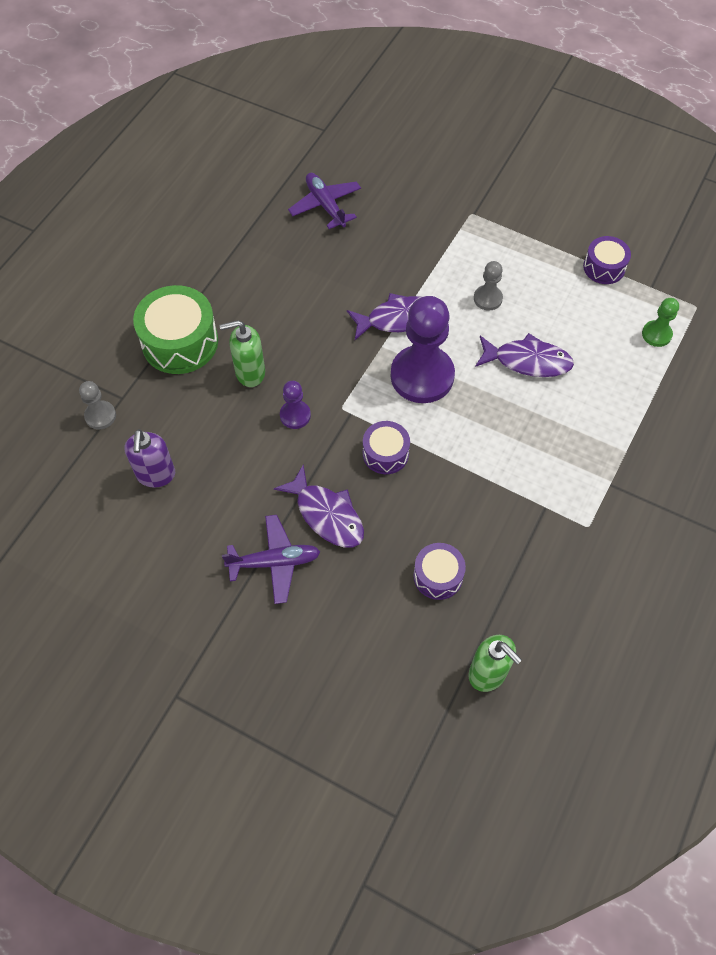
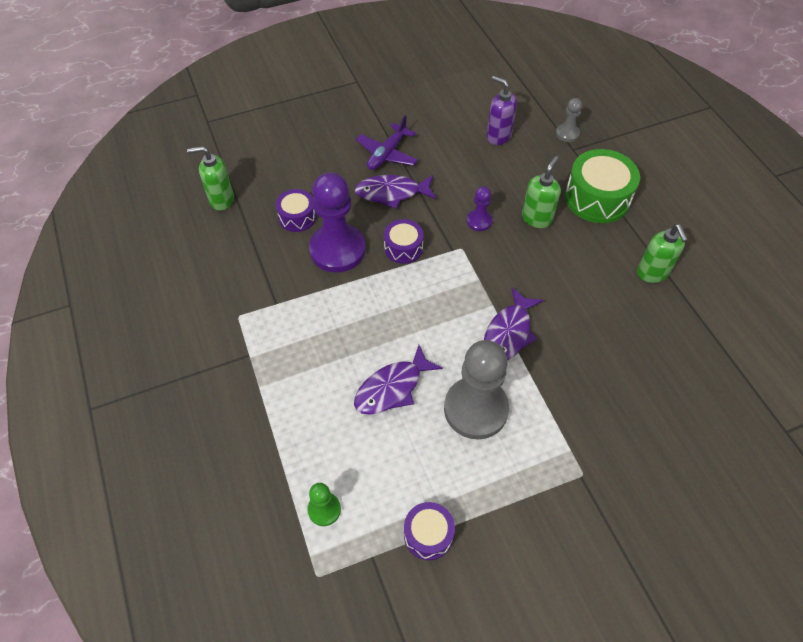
camera: 130 degrees right, 5 degrees down
purple plane [288,173,361,229] -> none
purple pawn [391,296,455,403] -> purple pawn moved to [309,172,366,273]
grey pawn [474,261,503,311] -> grey pawn [444,340,509,439], size x2.11
none -> green soap dispenser [637,224,688,283]

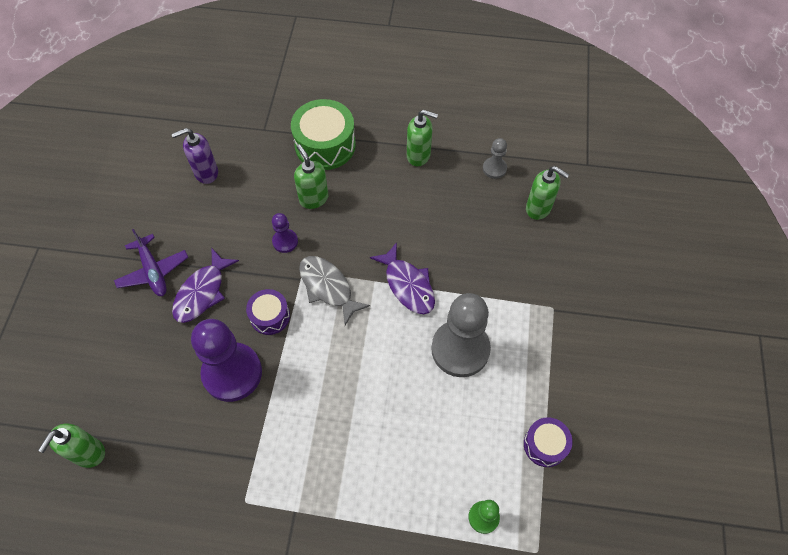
camera: 60 degrees left, 5 degrees up
purple drum [276,189,316,232] -> none
purple fish [354,345,443,415] -> none
grey pawn [556,98,582,142] -> grey pawn moved to [483,138,507,179]
none -> grey fish [299,256,370,325]
none -> green soap dispenser [526,166,569,220]

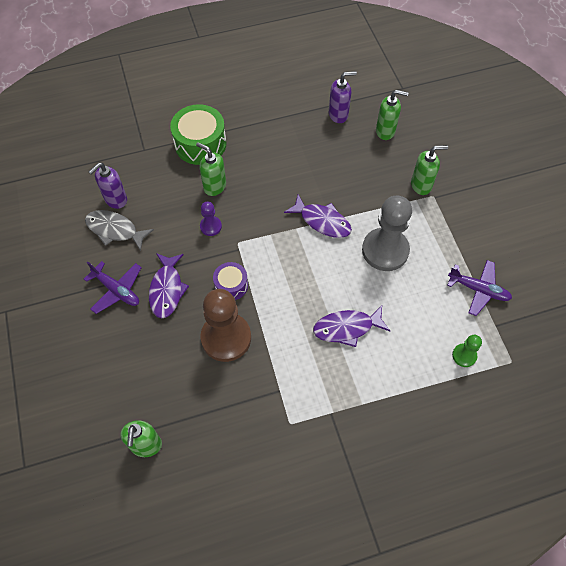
camera: 25 degrees left, 0 degrees up
purple pawn [191,319,262,402] -> brown pawn [200,289,251,362]
grey fish [299,256,370,325] -> grey fish moved to [85,210,154,251]
green soap dispenser [407,110,438,166] -> green soap dispenser moved to [411,145,448,195]
grey pawn [483,138,507,179] -> purple soap dispenser [329,71,357,123]
purple drum [524,417,573,467] -> purple plane [447,260,512,316]
none -> purple fish [313,306,390,347]

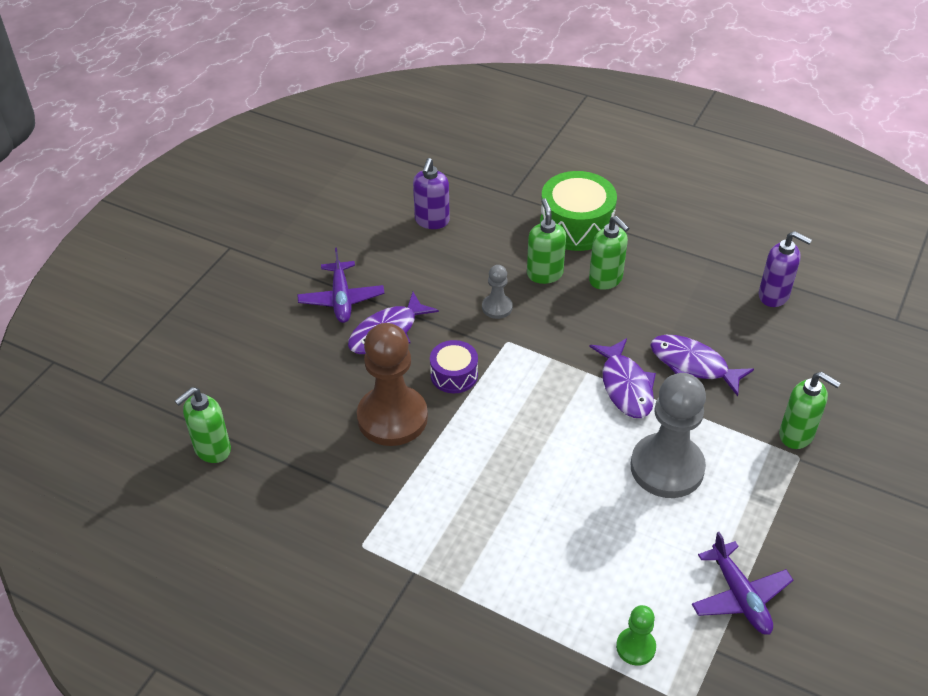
camera: 45 degrees right, 15 degrees down
grey fish [85,210,154,251] -> none
purple soap dispenser [88,162,127,209] -> purple soap dispenser turned 75 degrees counterclockwise [413,158,450,229]
purple pawn [200,201,222,236] -> grey pawn [482,265,513,319]
purple fish [313,306,390,347] -> purple fish moved to [650,335,754,396]
green soap dispenser [376,90,408,140] -> green soap dispenser moved to [589,216,629,290]

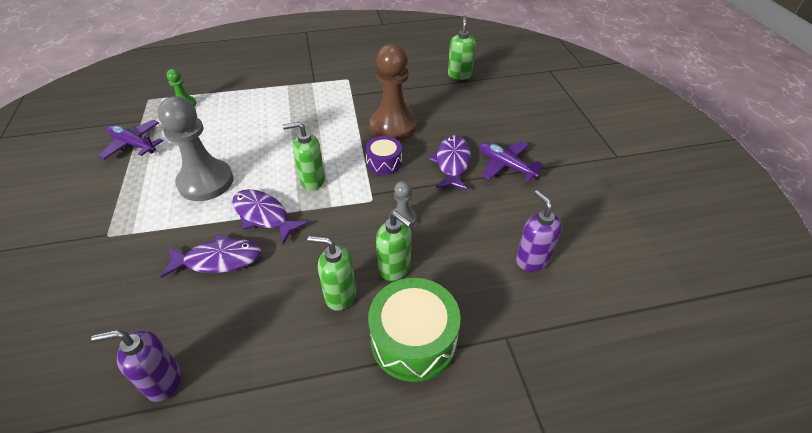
camera: 140 degrees right, 0 degrees up
green soap dispenser [779,372,841,449] -> green soap dispenser moved to [283,122,325,190]

